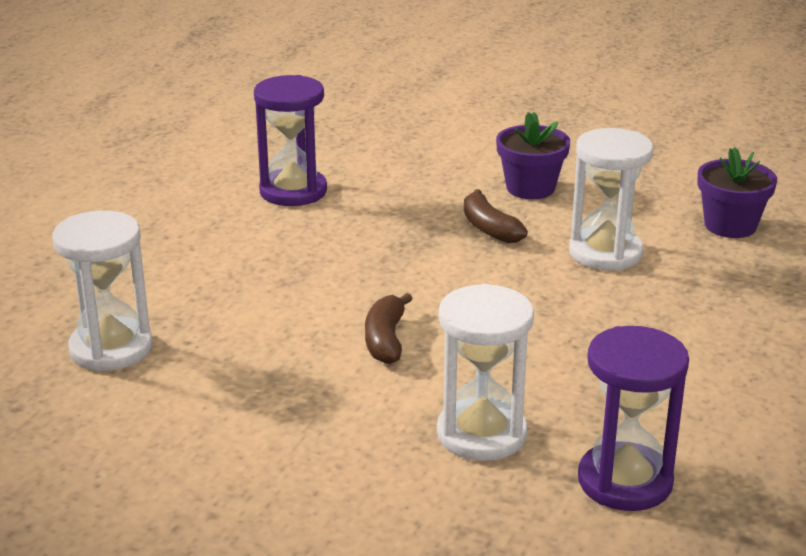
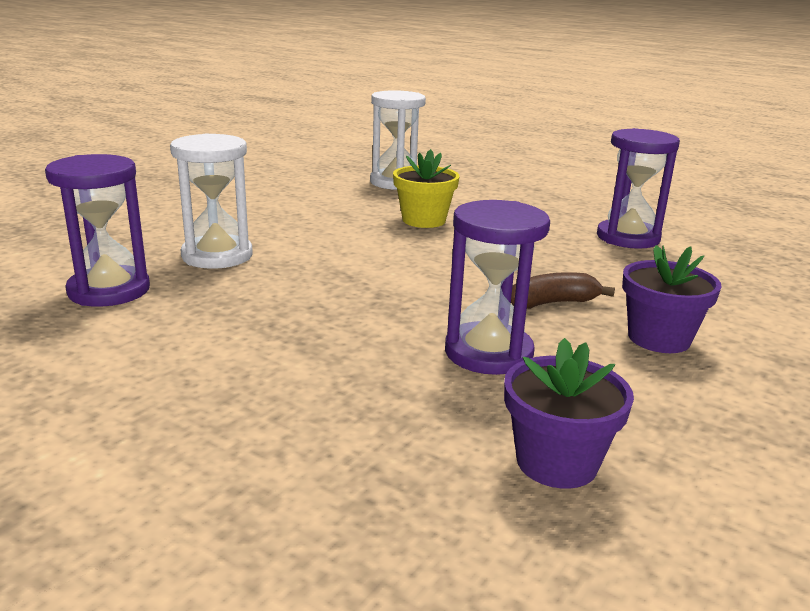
camera: 100 degrees right, 5 degrees down
brown banana [365,293,413,364] -> none
white hourglass [569,128,653,271] -> purple hourglass [445,200,550,375]
none -> yellow flower pot [393,149,460,228]

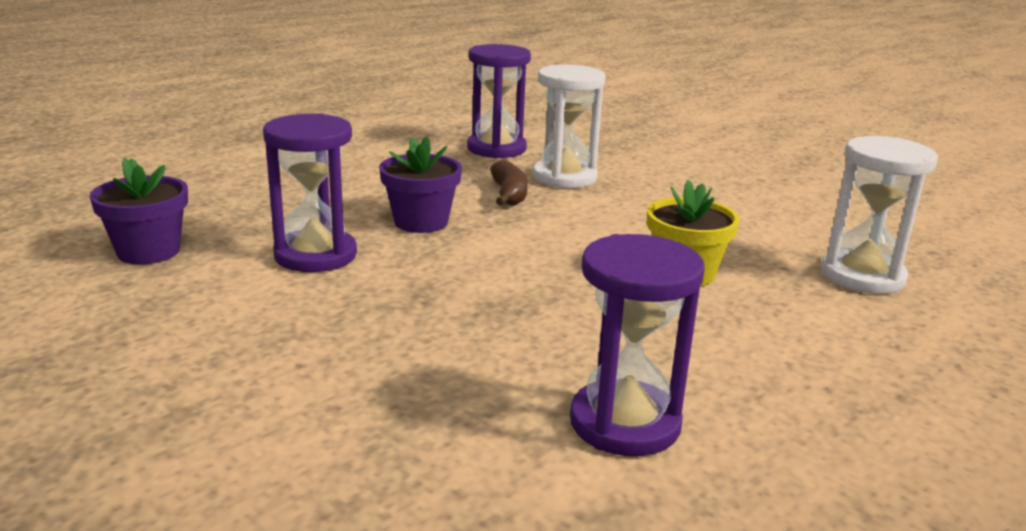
camera: 100 degrees right, 0 degrees up
brown banana [511,272,615,309] -> brown banana moved to [490,160,528,206]
purple flower pot [622,245,722,353] -> purple flower pot moved to [379,136,462,233]

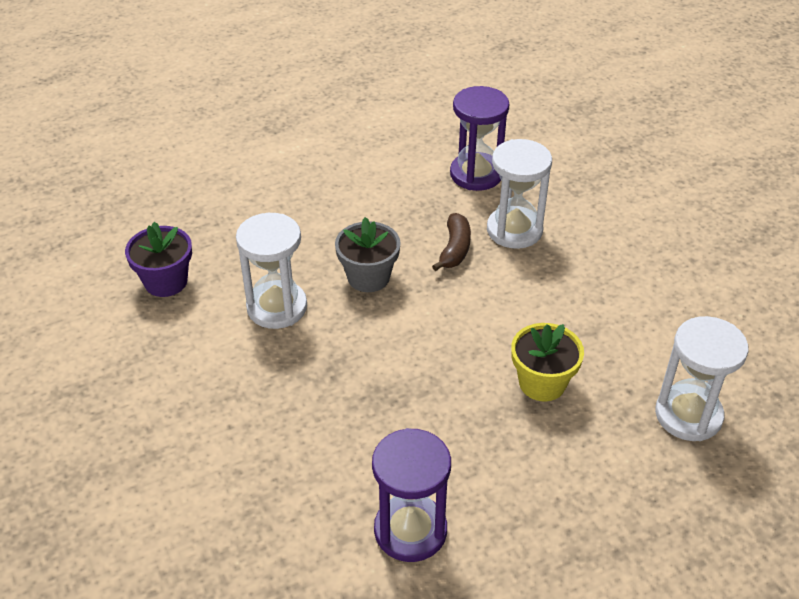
camera: 20 degrees right, 20 degrees up
purple hourglass [263,113,357,272] -> white hourglass [236,213,307,329]
purple flower pot [379,136,462,233] -> grey flower pot [335,217,401,292]

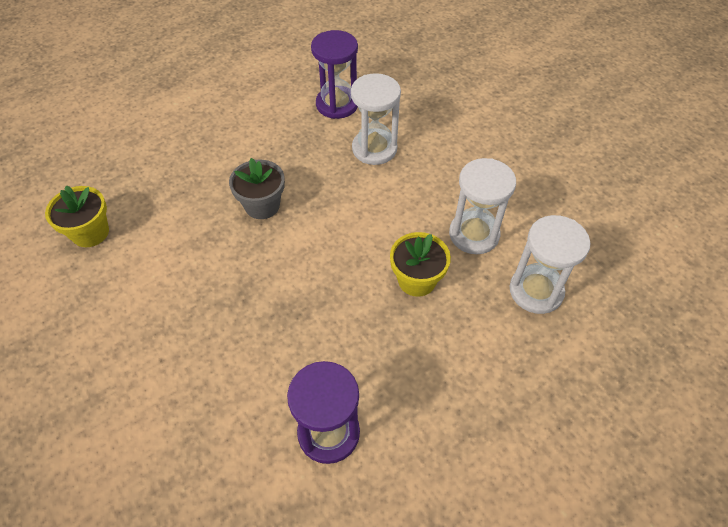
camera: 10 degrees left, 10 degrees up
purple flower pot [125,222,192,297] -> yellow flower pot [45,185,109,247]
white hourglass [236,213,307,329] -> white hourglass moved to [449,158,516,254]
brown banana [432,213,471,271] -> none

